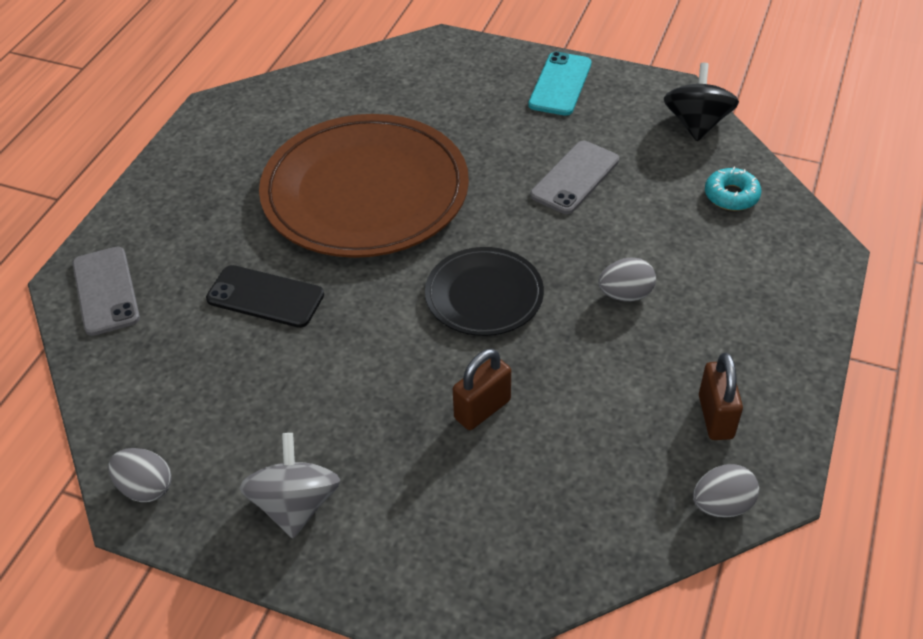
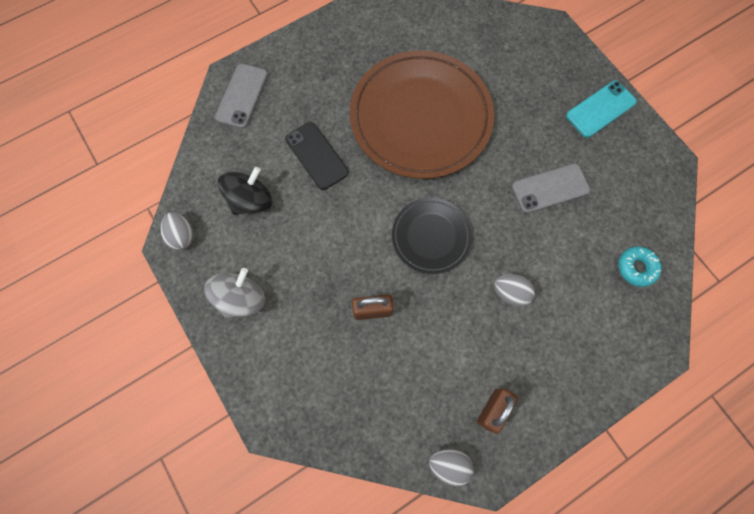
camera: 35 degrees right, 25 degrees up
black spinning top [664,63,739,141] -> black spinning top moved to [218,167,272,215]

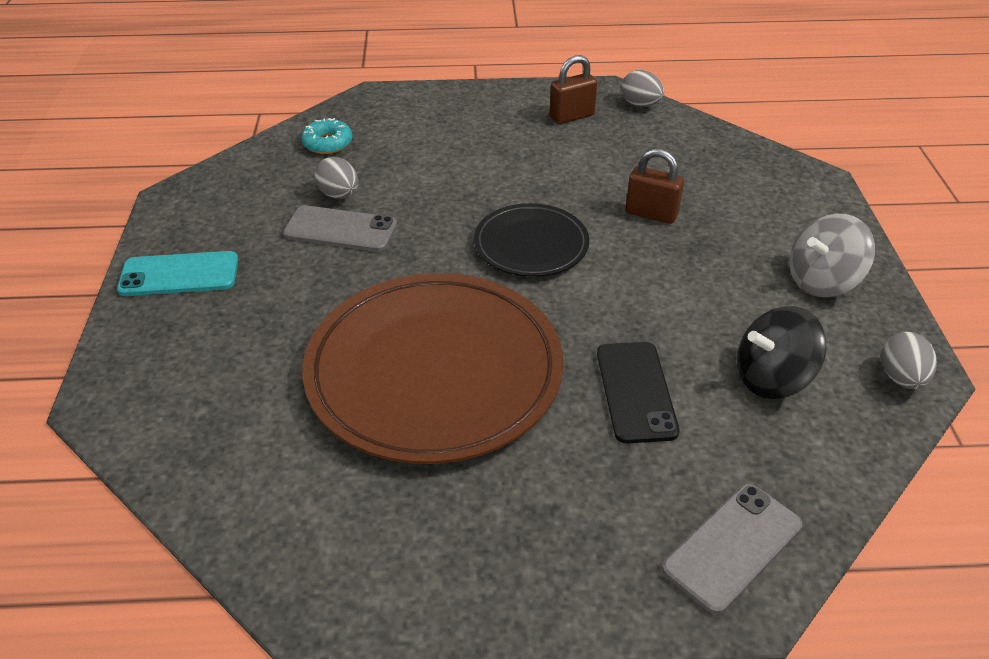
camera: 150 degrees left, 30 degrees down
grey egg [494,274,535,307] -> grey egg moved to [314,157,358,199]

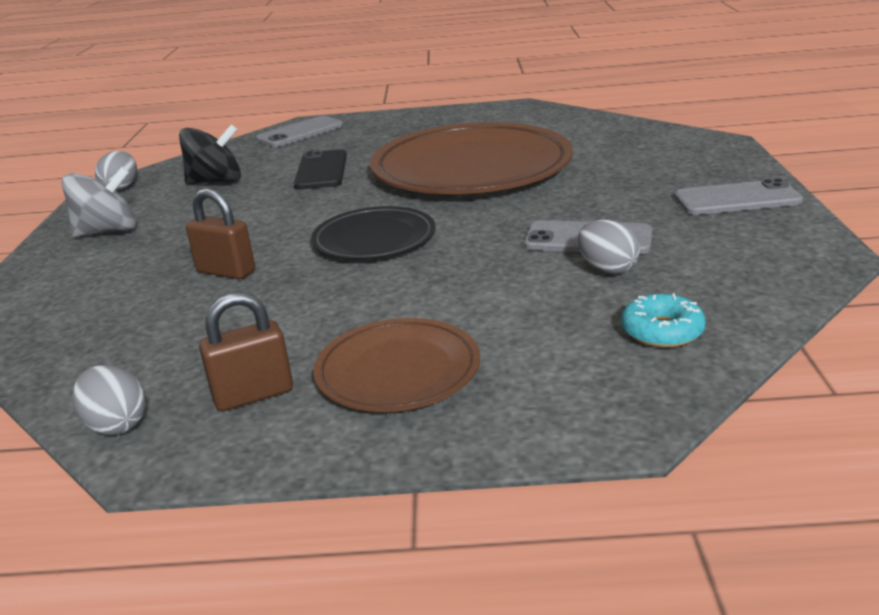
camera: 175 degrees left, 15 degrees down
turquoise phone [117,251,238,296] -> grey phone [674,178,803,215]
none -> brown plate [313,318,480,412]

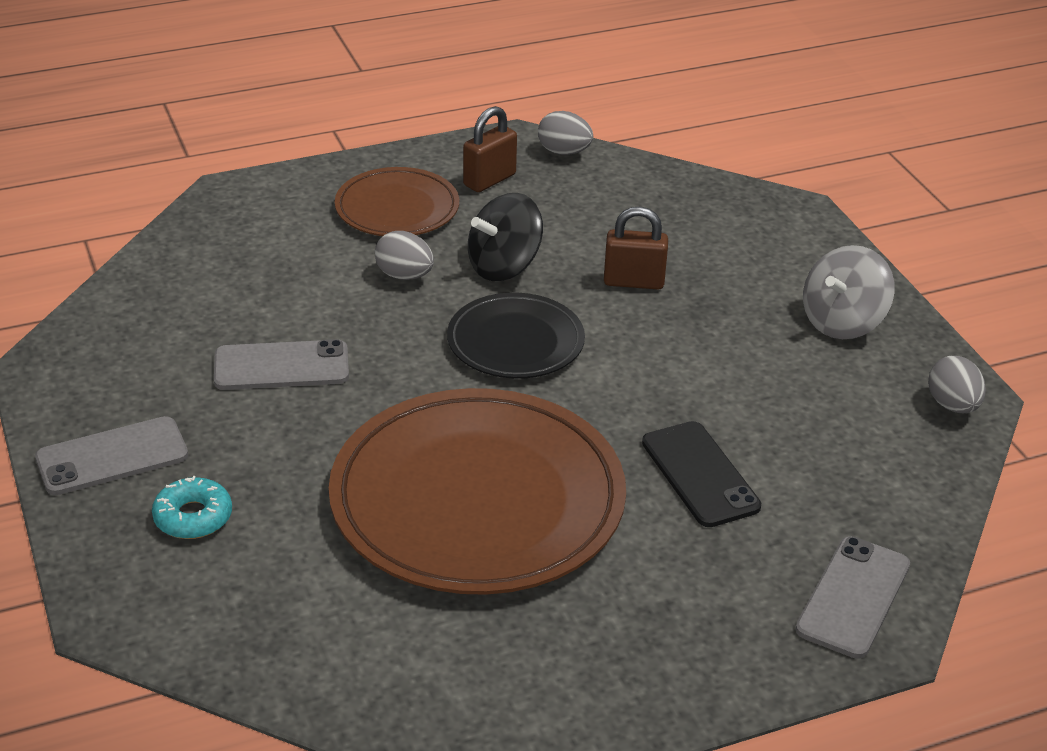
camera: 155 degrees right, 10 degrees up
black spinning top [179,124,241,185] -> black spinning top moved to [468,193,543,281]
grey egg [578,220,640,274] -> grey egg moved to [375,231,434,280]
turquoise donut [621,293,706,348] -> turquoise donut moved to [152,476,232,539]

